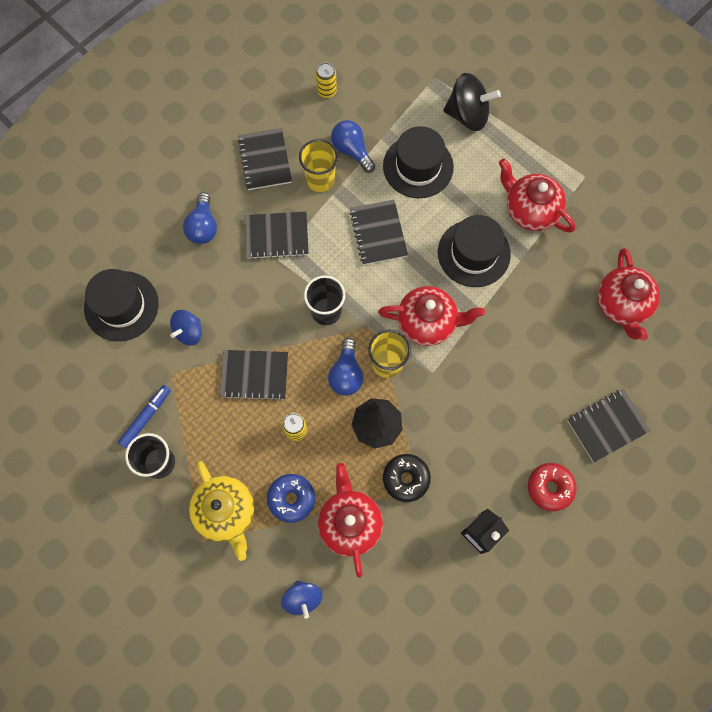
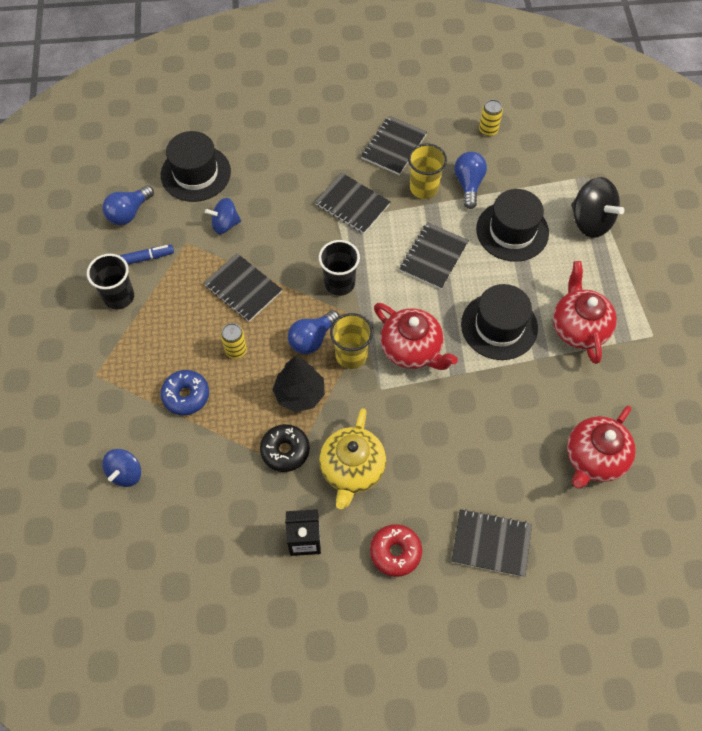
camera: 40 degrees right, 10 degrees down
blue light bulb [183,192,217,244] -> blue light bulb moved to [103,185,154,225]
yellow teapot [189,461,255,561] -> yellow teapot moved to [319,408,386,509]
red teapot [318,463,383,578] -> none

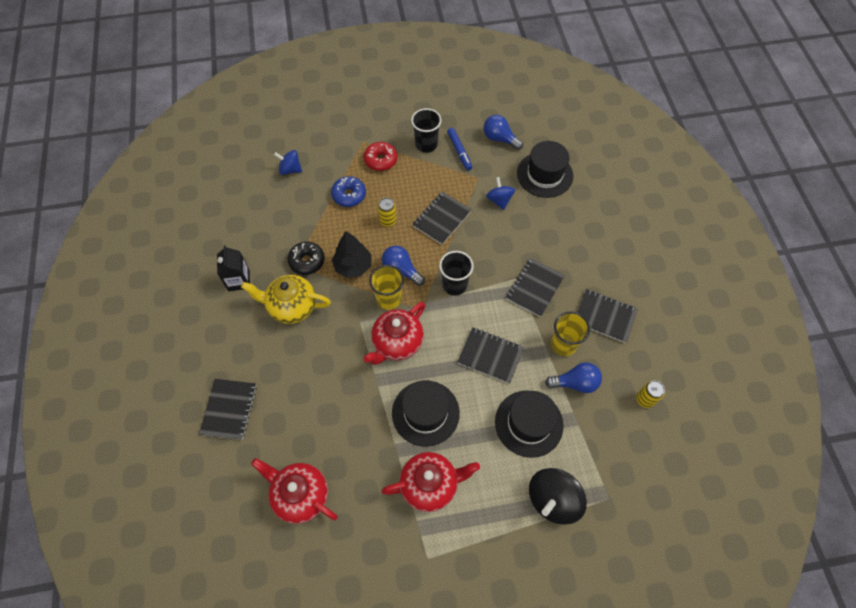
camera: 85 degrees right, 0 degrees up
red donut [370,524,422,577] -> red donut moved to [364,142,397,171]

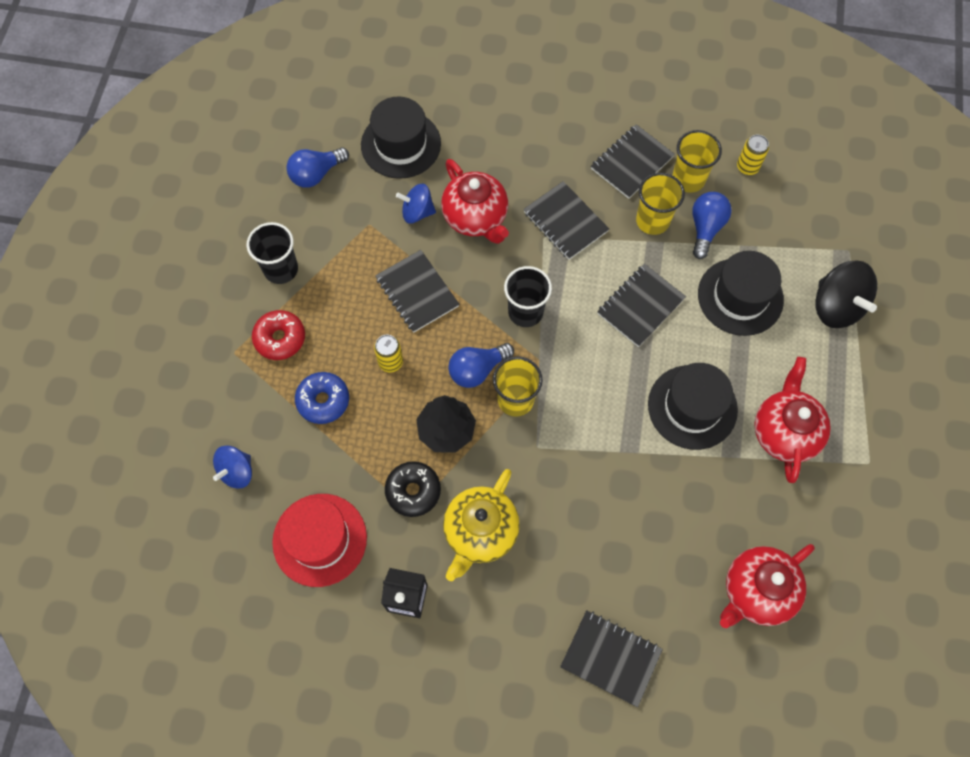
camera: 70 degrees left, 5 degrees up
red teapot [363,302,425,365] -> red teapot moved to [441,159,509,244]
blue marker [447,128,472,170] -> none
none -> red hat [272,494,367,587]
none -> yellow cup [673,130,722,193]

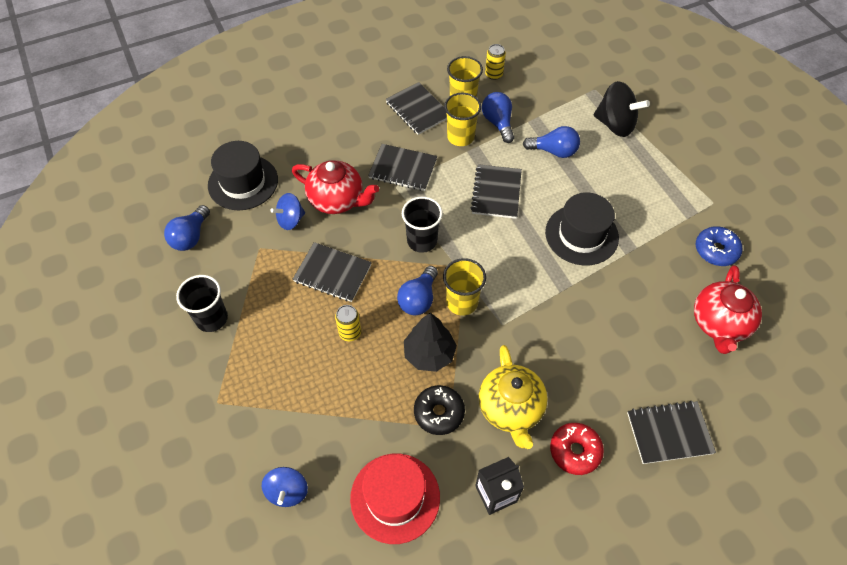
camera: 35 degrees left, 10 degrees down
red donut [252,310,305,360] -> red donut moved to [550,423,604,475]
blue donut [295,372,349,424] -> blue donut moved to [696,226,742,266]
black notebook [591,124,675,199] -> black notebook turned 45 degrees counterclockwise [386,82,447,135]
black hat [698,251,784,336] -> blue light bulb [523,126,580,158]
red teapot [754,357,831,483] -> none

